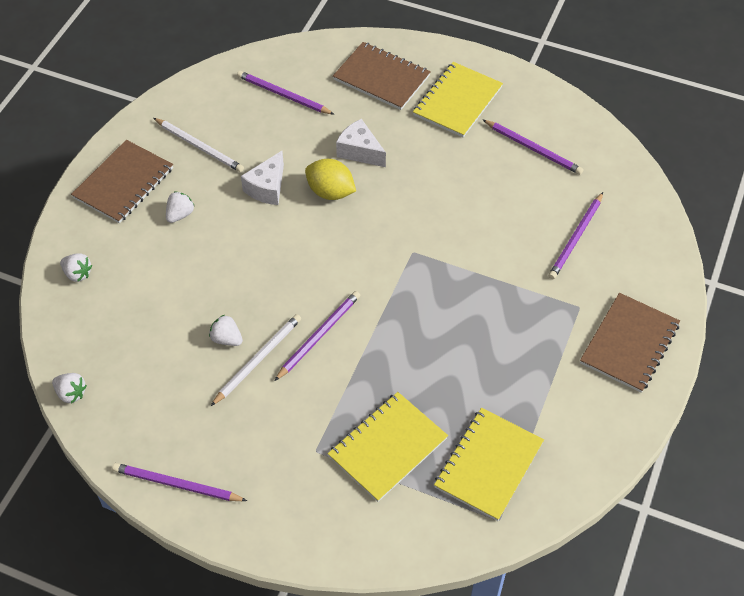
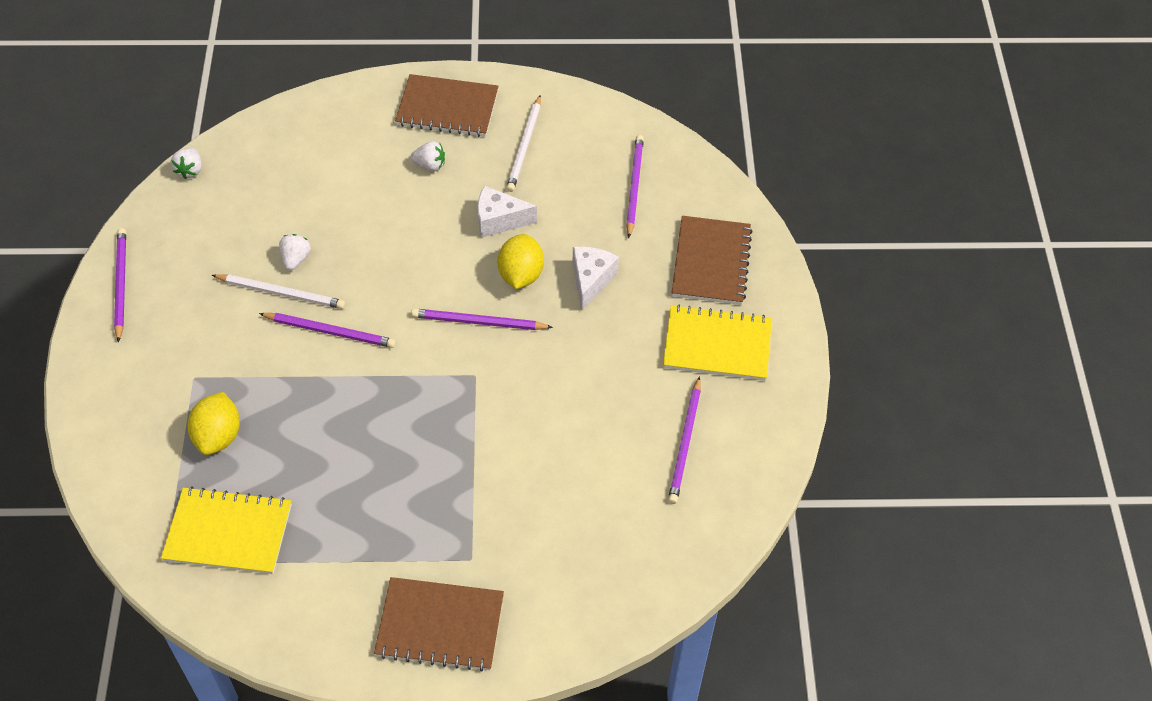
camera: 65 degrees right, 0 degrees up
white strawberry [60,253,92,282] -> none
yellow notebook [328,392,448,502] -> yellow lemon [187,392,240,455]
purple pencil [548,192,603,280] -> purple pencil moved to [411,309,553,330]

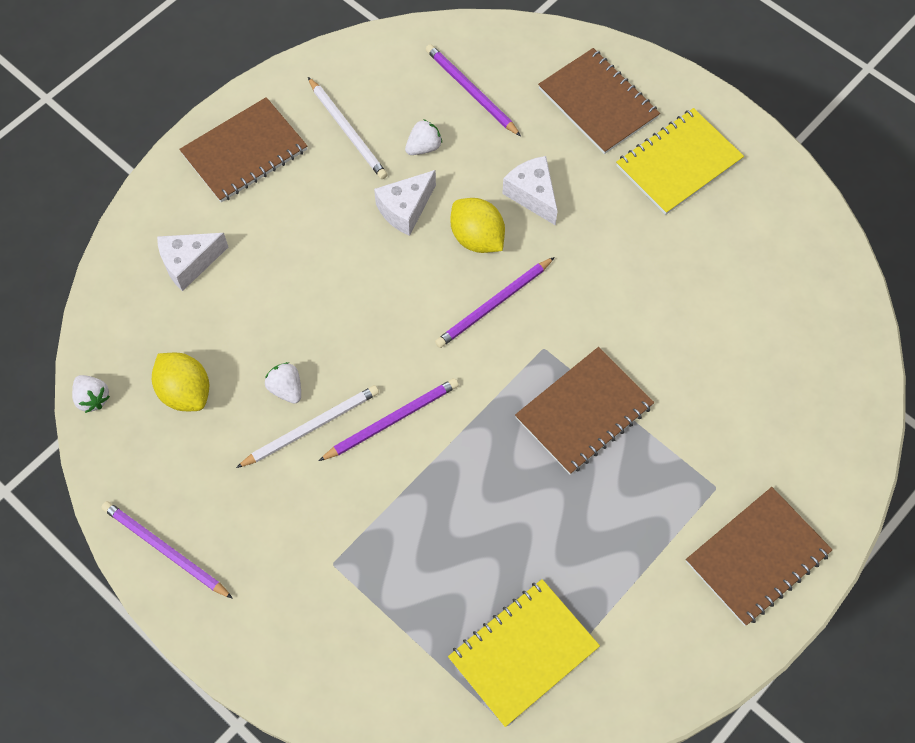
camera: 45 degrees left, 10 degrees up
yellow lemon [187,392,240,455] -> yellow lemon moved to [152,353,209,411]
white strawberry [410,141,445,172] -> white strawberry moved to [405,119,442,155]
purple pencil [668,376,701,504] -> none
none -> white cheese [157,233,228,291]
none -> brown notebook [515,347,654,475]

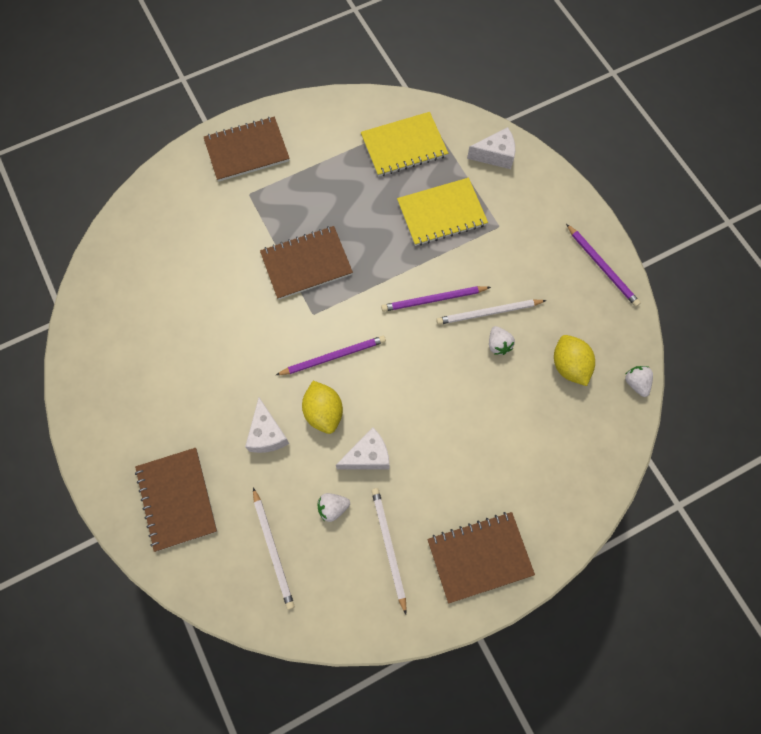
camera: 160 degrees left, 5 degrees up
white cheese [157,233,228,291] -> white cheese moved to [467,127,515,169]
purple pencil [426,44,521,136] -> white pencil [253,488,295,610]
yellow notebook [616,108,744,215] -> yellow notebook moved to [397,178,488,246]

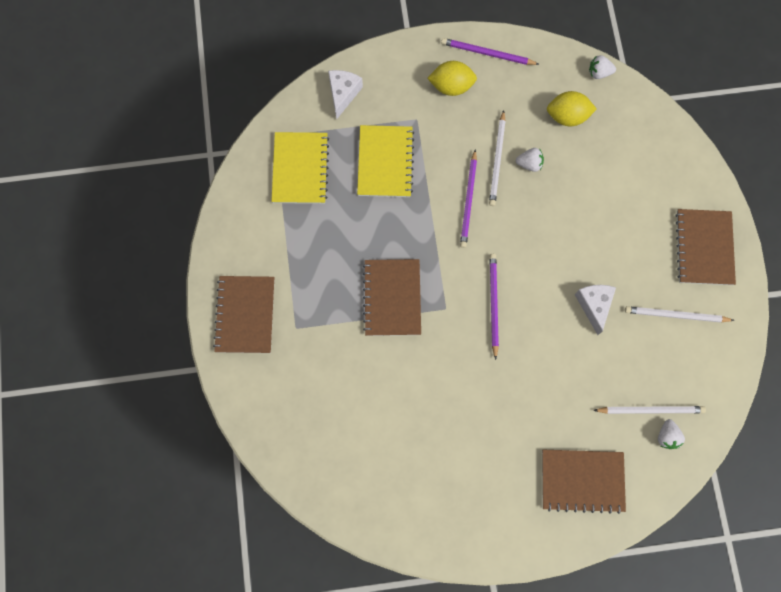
camera: 70 degrees left, 5 degrees up
white cheese [245,398,289,453] -> none
yellow lemon [302,381,343,434] -> yellow lemon moved to [427,61,477,96]
white strawberry [318,493,350,522] -> white strawberry moved to [658,419,685,449]
purple pencil [566,224,641,307] -> purple pencil turned 150 degrees counterclockwise [441,38,540,65]

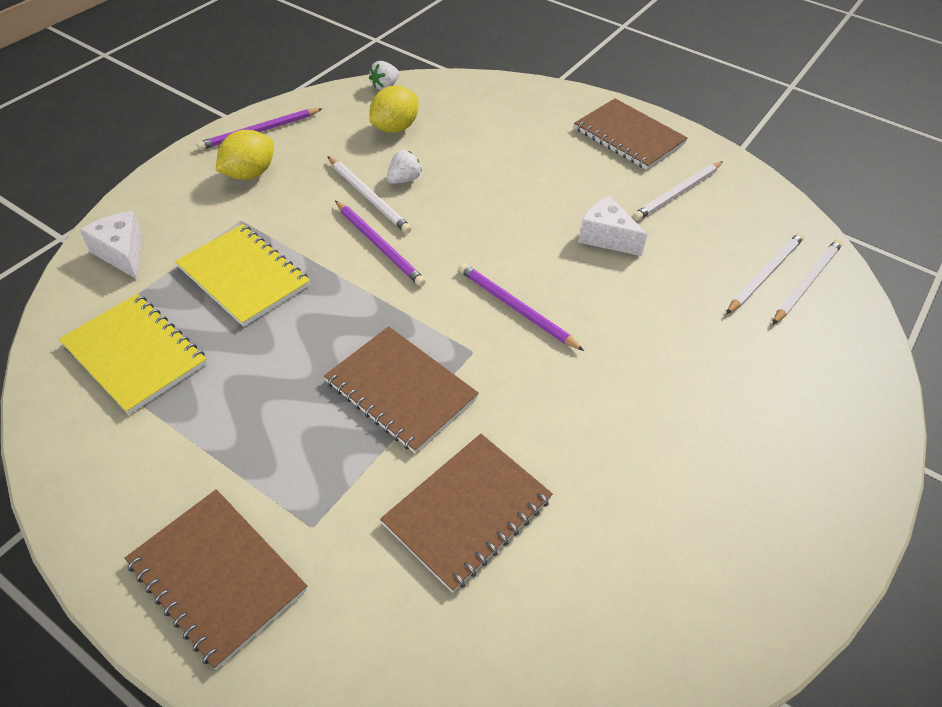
camera: 50 degrees left, 25 degrees down
brown notebook [542,450,626,514] -> brown notebook moved to [380,434,553,593]
white strawberry [658,419,685,449] -> white pencil [773,239,843,324]

